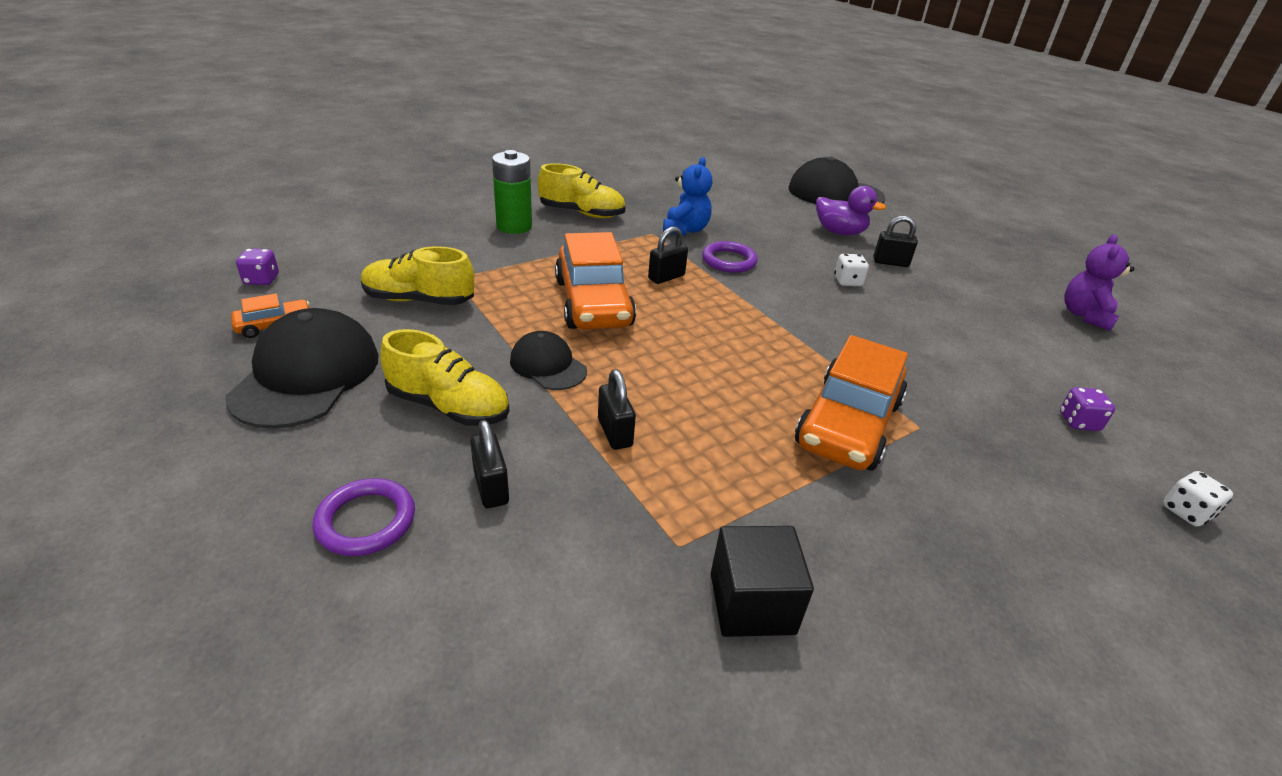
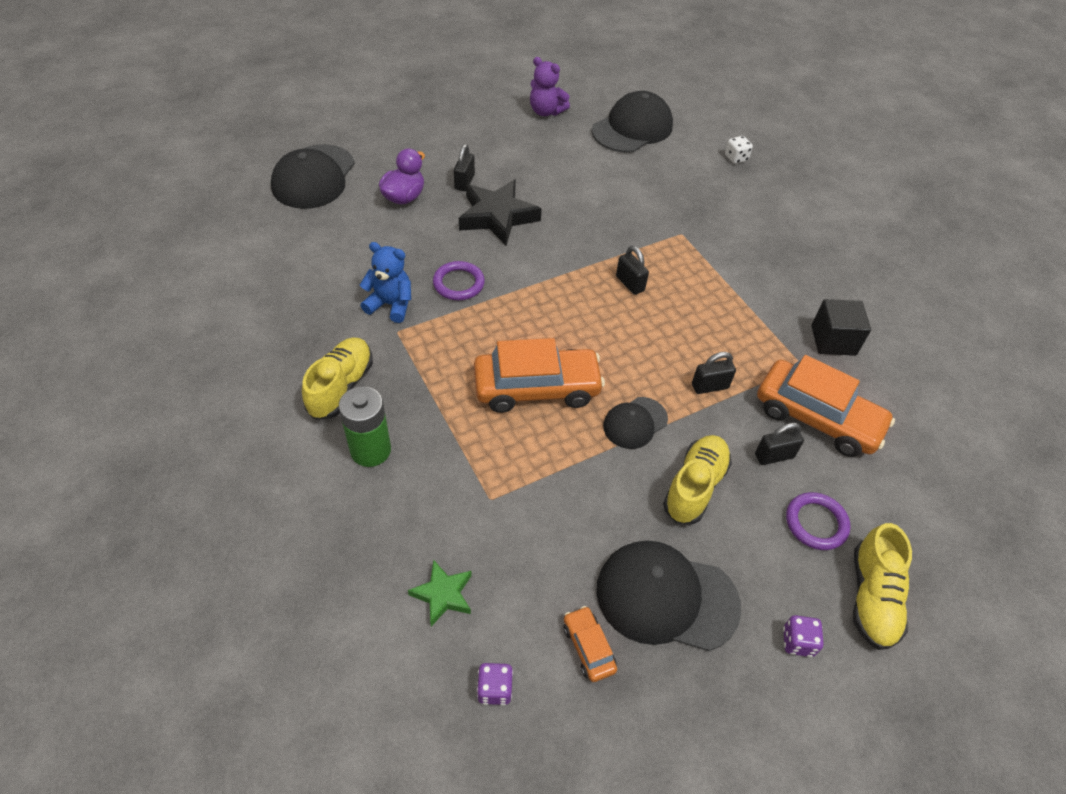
camera: 85 degrees left, 15 degrees up
yellow shoe [361,246,474,305] -> yellow shoe moved to [853,523,912,650]
black padlock [648,227,688,284] -> black padlock moved to [616,246,649,295]
orange car [795,335,908,470] -> orange car moved to [757,355,895,457]
white dice [834,254,869,286] -> black star [459,179,542,246]
purple dice [1060,387,1116,431] -> purple dice moved to [783,615,824,657]
none -> green star [408,559,472,627]
none -> black cap [592,91,673,153]

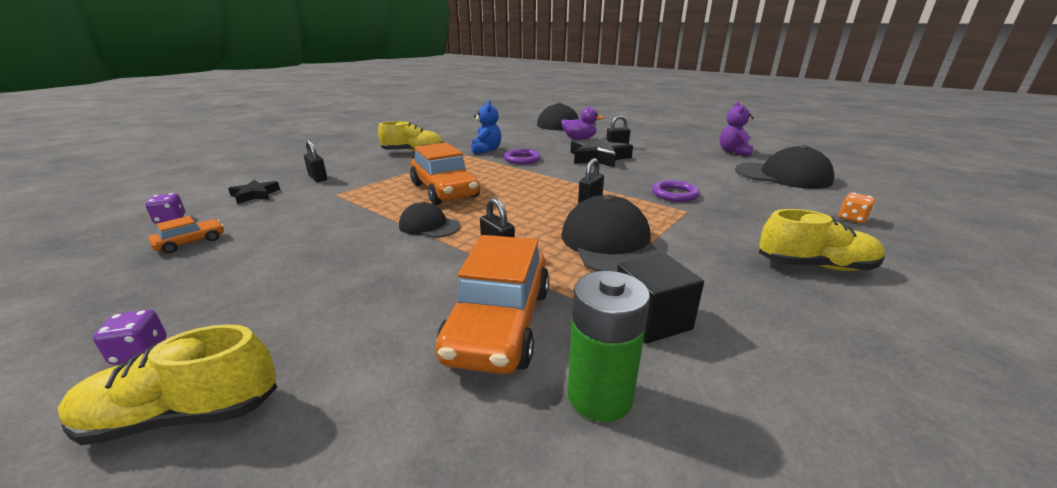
camera: 70 degrees right, 25 degrees down
green battery [339,386,391,467] -> green battery moved to [568,271,650,422]
green star [408,559,472,627] -> black star [228,180,280,204]
black cap [596,541,741,651] -> black cap moved to [561,194,662,272]
yellow shoe [663,435,732,524] -> yellow shoe moved to [759,209,885,271]
white dice [725,136,753,164] -> orange dice [839,193,875,223]
black padlock [755,423,804,465] -> black padlock moved to [304,140,327,182]
purple ring [786,492,851,550] -> purple ring moved to [652,180,700,202]

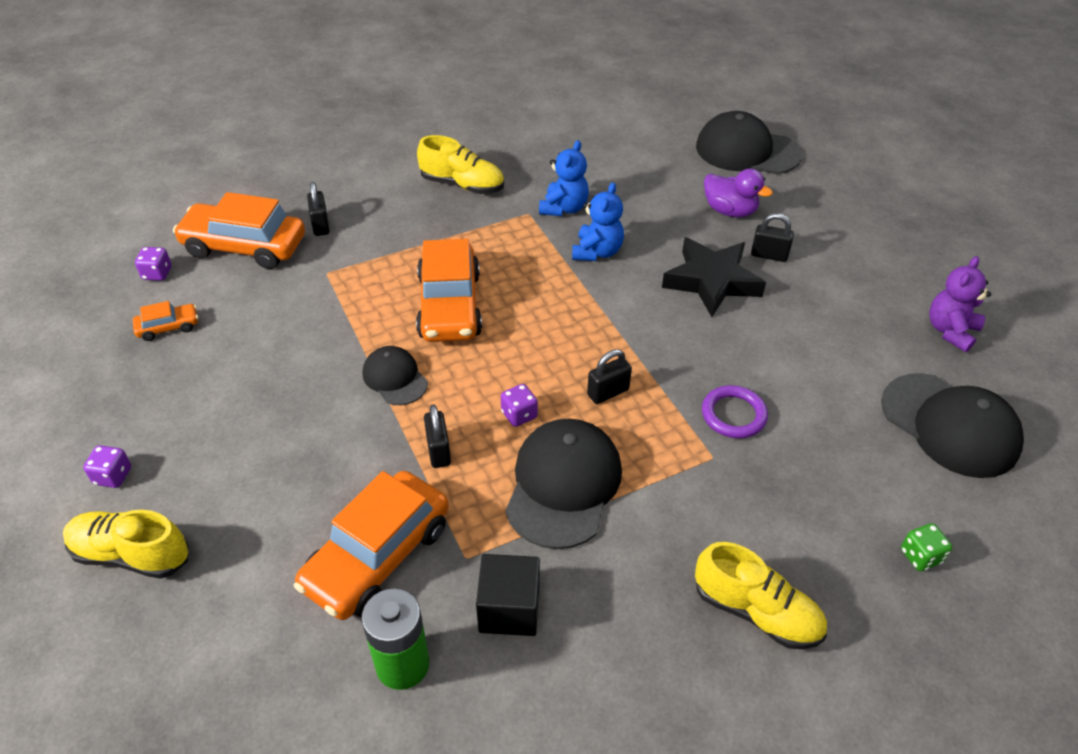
camera: 25 degrees right, 20 degrees up
black star [228,180,280,204] -> orange car [173,192,305,269]
purple ring [504,149,541,164] -> blue teddy bear [572,182,624,261]
orange dice [839,193,875,223] -> green dice [901,523,952,571]
none -> purple dice [501,384,538,427]

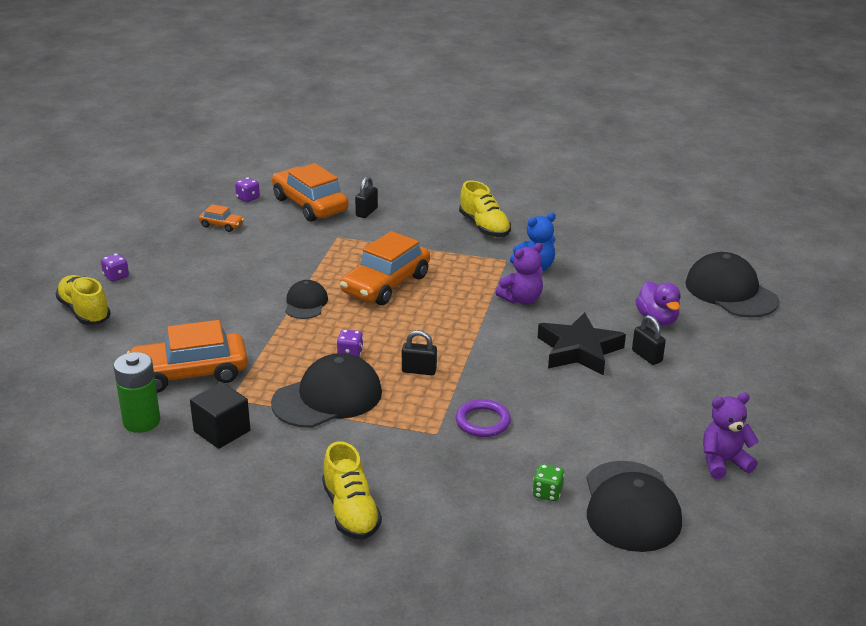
camera: 40 degrees right, 15 degrees down
black padlock [424,404,451,468] -> none
blue teddy bear [572,182,624,261] -> purple teddy bear [496,243,543,305]
green dice [901,523,952,571] -> green dice moved to [532,464,565,501]

